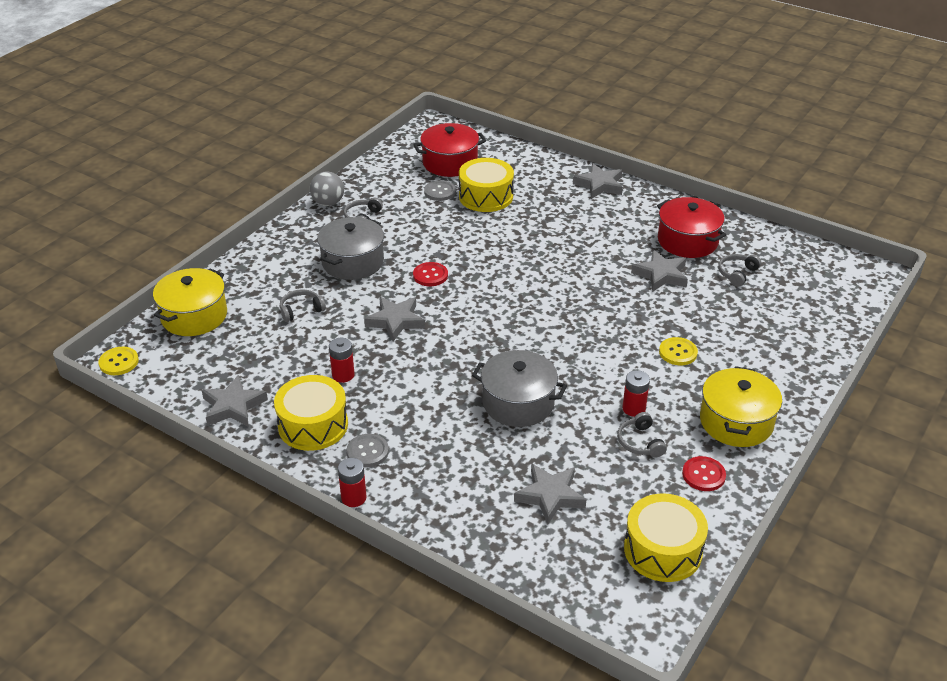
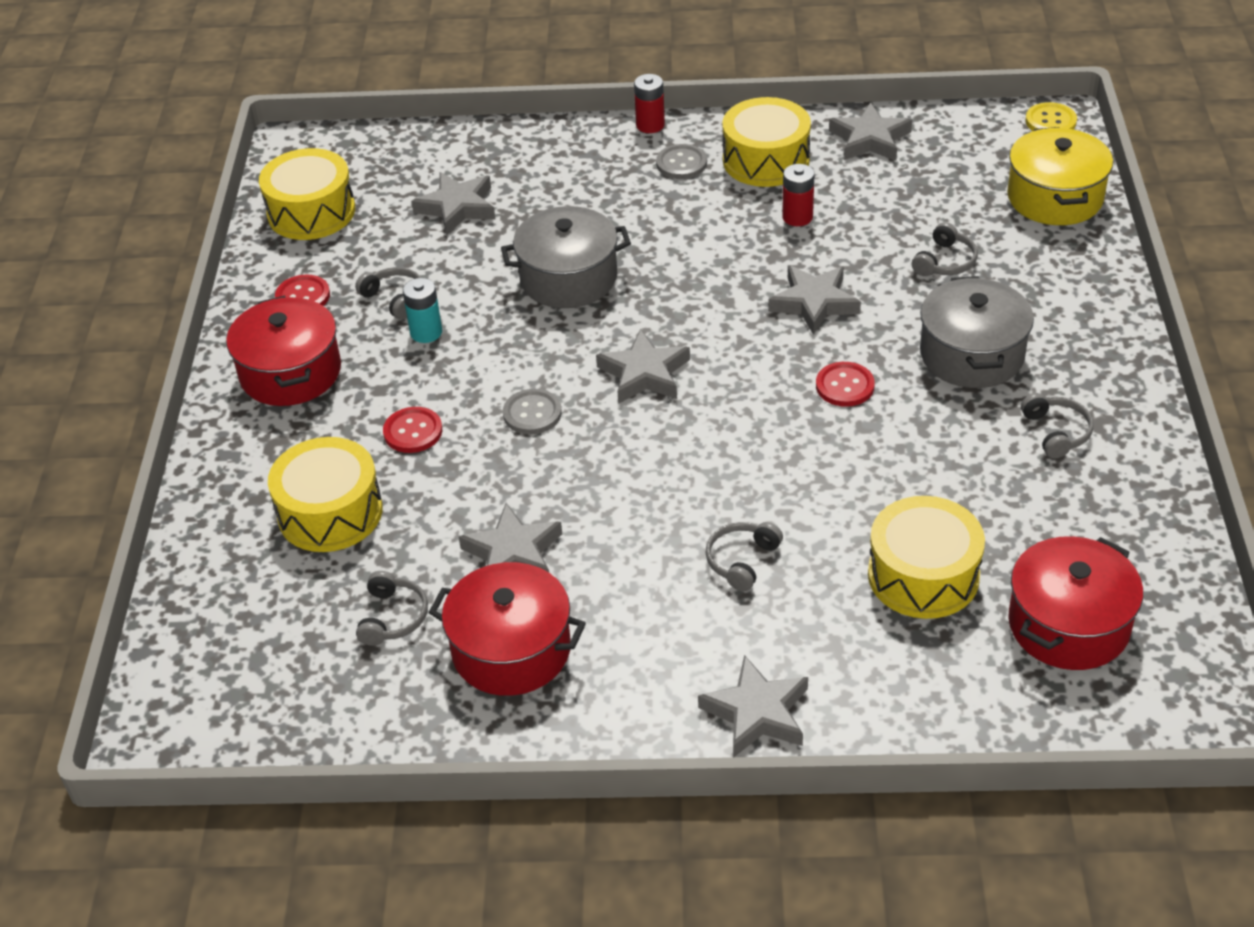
camera: 150 degrees right, 5 degrees up
grey ball [310,171,344,206] -> none
grey button [424,180,456,201] -> grey button moved to [503,389,562,435]
red battery [622,370,650,417] -> turquoise battery [403,278,442,343]
yellow button [659,337,698,365] -> red button [383,407,442,453]
yellow pot [700,366,782,447] -> red pot [226,296,341,406]
none -> yellow drum [268,437,383,552]
none -> grey star [596,329,690,404]
none -> grey headphones [706,522,783,591]

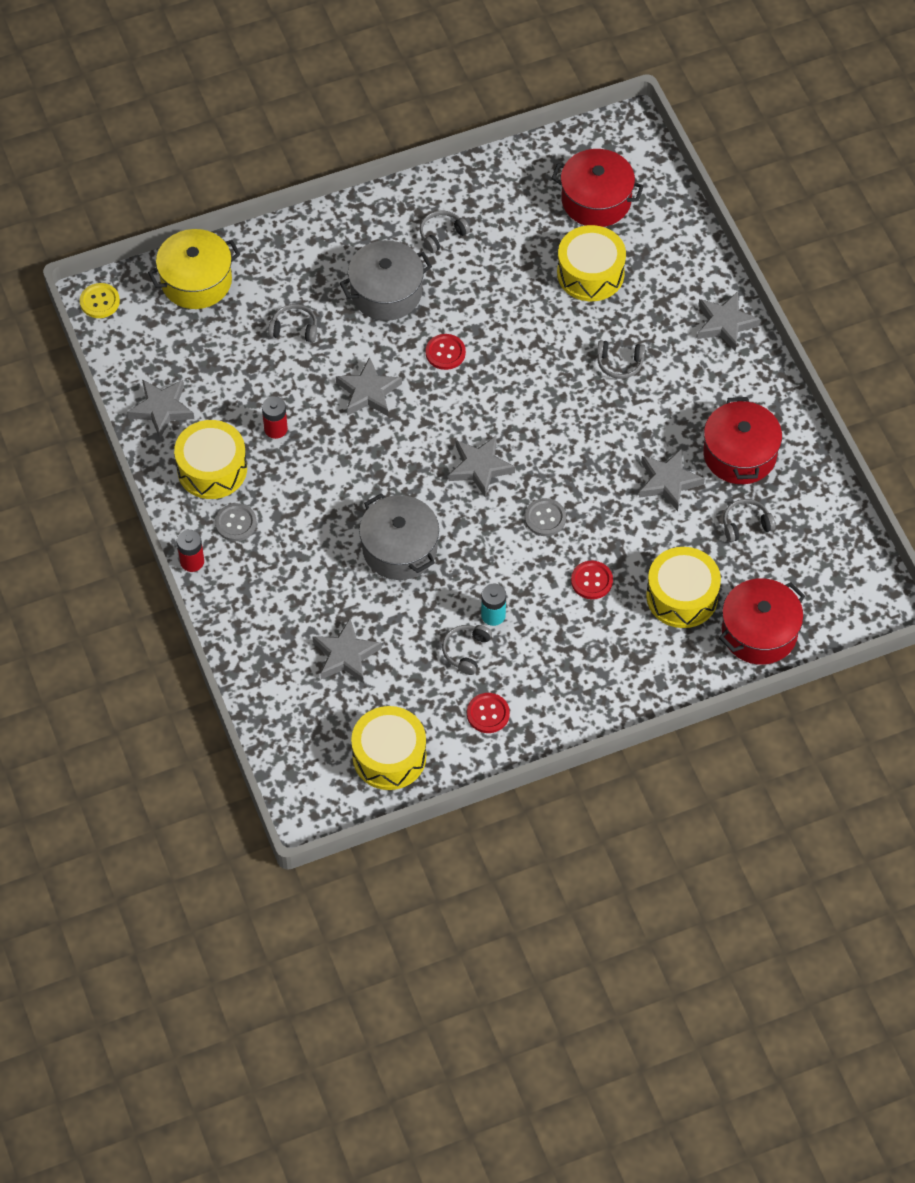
camera: 115 degrees left, 15 degrees up
red pot [226,296,341,406] -> red pot moved to [719,578,805,665]

